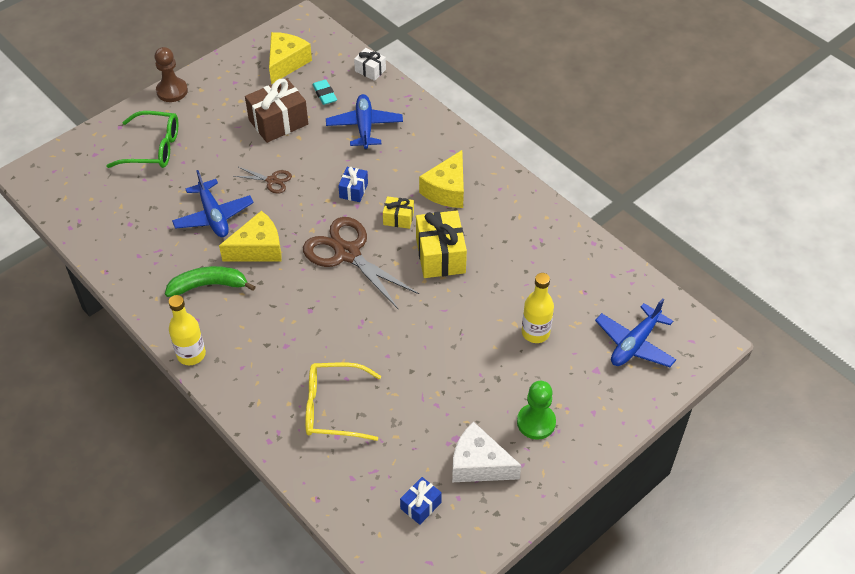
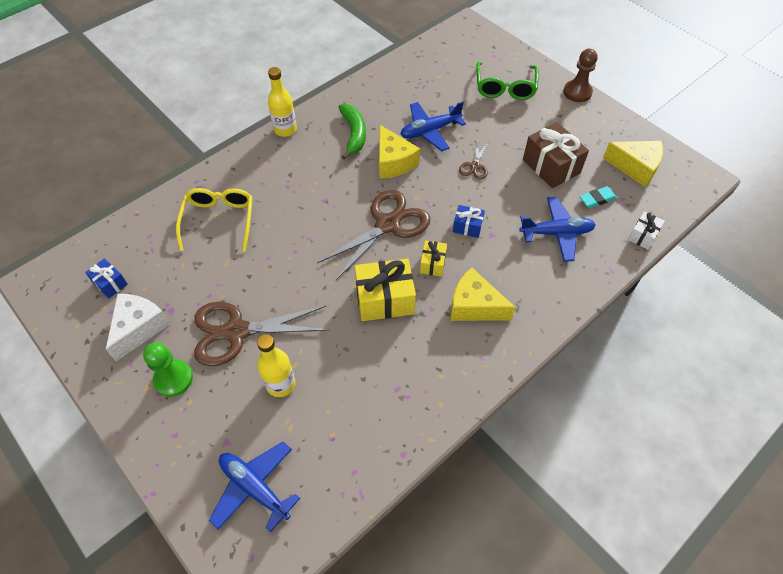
camera: 90 degrees right, 5 degrees up
none -> brown scissors [194,302,328,366]

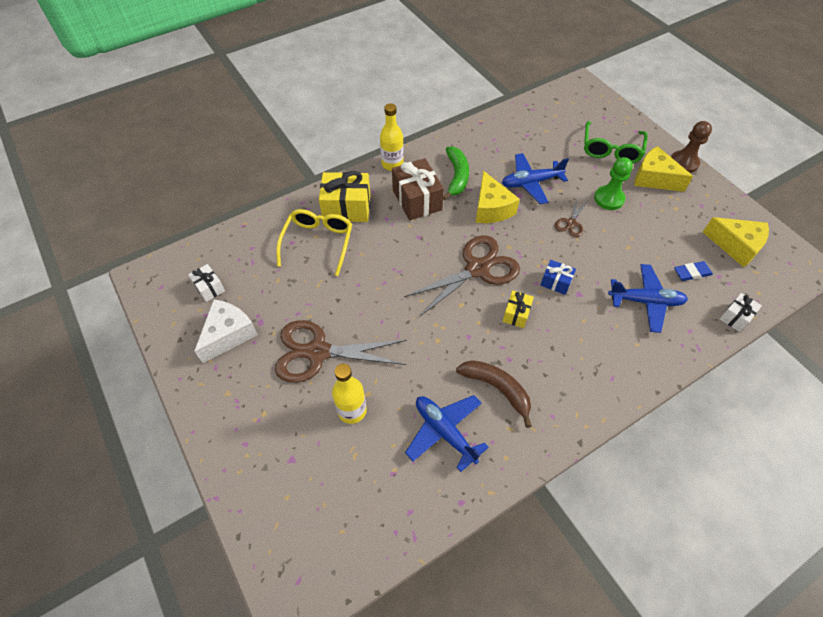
camera: 10 degrees right, 0 degrees up
blue gift [85,258,128,298] -> white gift [188,264,225,302]
green pawn [143,342,193,397] -> green pawn moved to [594,157,633,210]
blue plane [209,442,300,532] -> blue plane moved to [405,395,489,472]
yellow gift [354,259,416,321] -> yellow gift moved to [319,171,370,222]
yellow cheese [450,267,516,321] -> yellow cheese moved to [634,146,693,192]
brown gift [523,122,589,188] -> brown gift moved to [392,158,444,221]
turquoise eraser [580,186,617,208] -> blue eraser [674,261,713,281]
none -> brown banana [456,360,532,428]

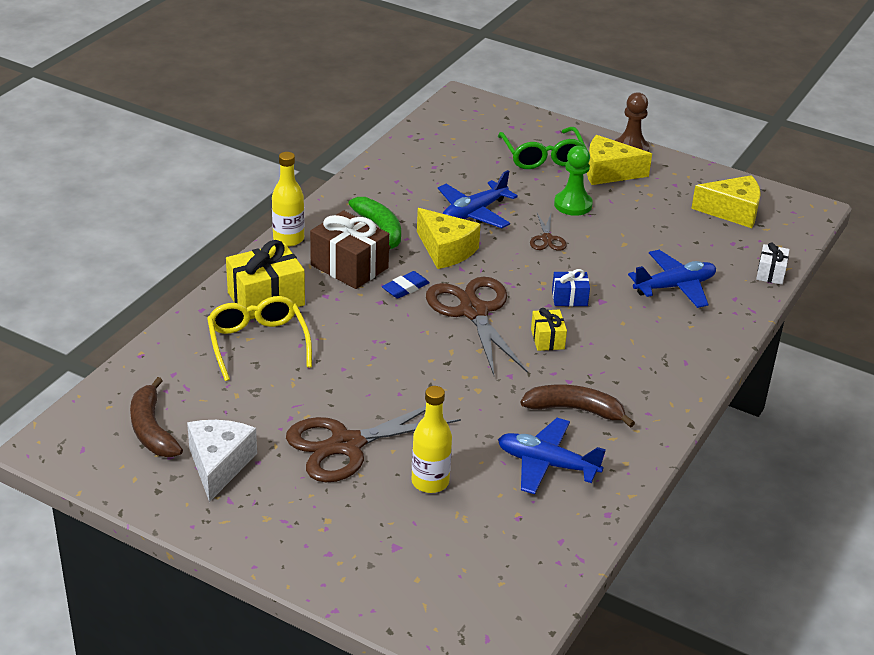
camera: 30 degrees left, 20 degrees down
white gift [188,264,225,302] -> brown banana [130,377,183,457]
brown scissors [404,235,520,317] -> brown scissors turned 45 degrees counterclockwise [426,277,528,375]
blue eraser [674,261,713,281] -> blue eraser moved to [382,271,430,299]

